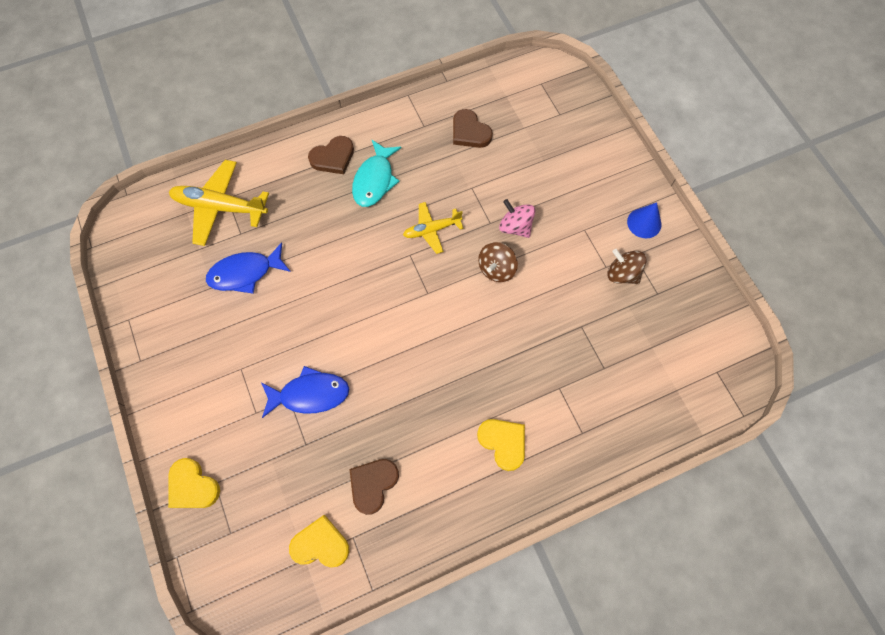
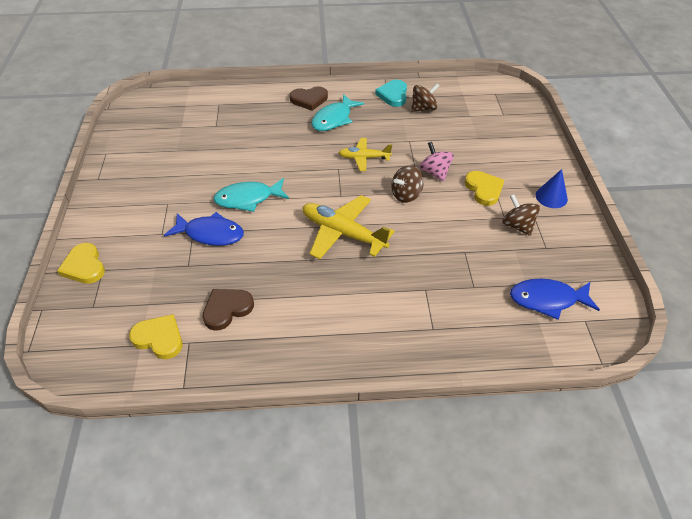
camera: 20 degrees right, 20 degrees down
yellow plane [169,160,269,246] -> yellow plane moved to [302,195,394,259]
blue fish [206,242,291,294] -> blue fish moved to [510,278,600,320]
brown heart [453,109,493,148] -> brown spinning top [411,83,440,112]
yellow heart [477,419,525,471] -> yellow heart moved to [465,171,504,206]
none -> turquoise fish [213,178,289,212]
none -> turquoise heart [375,80,407,107]

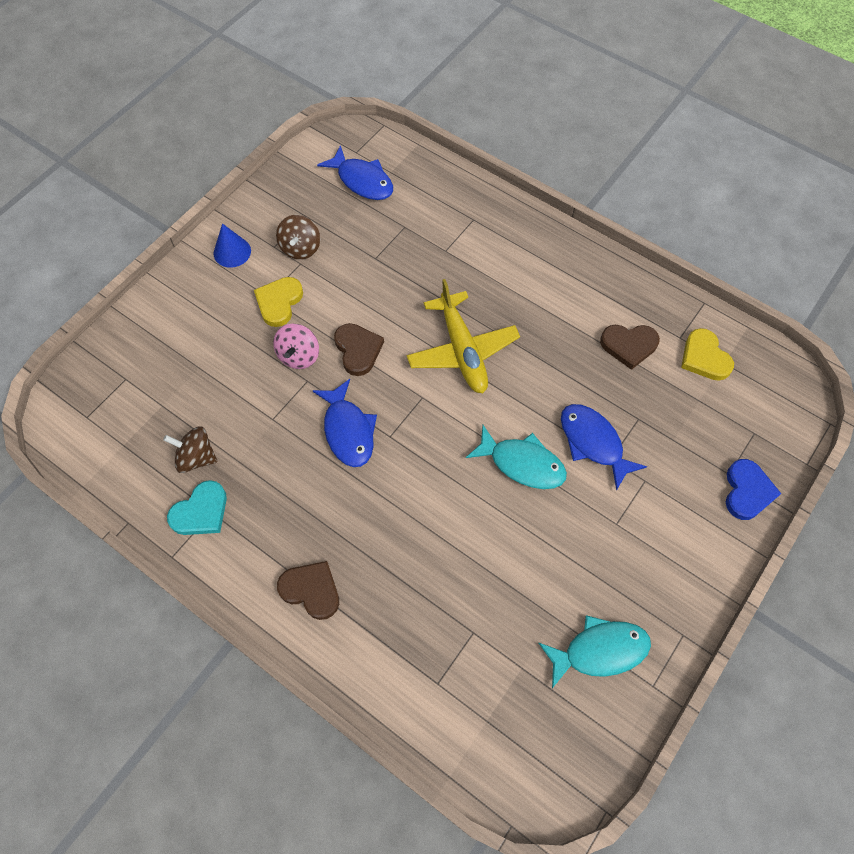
camera: 140 degrees left, 15 degrees up
yellow heart [57,243,105,284] -> blue heart [726,459,781,520]
turquoise fish [311,94,364,131] -> turquoise fish moved to [539,615,651,688]
yellow plane [339,138,392,171] -> blue fish [312,379,377,467]
brown spinning top [391,165,424,203] -> brown heart [334,323,384,376]

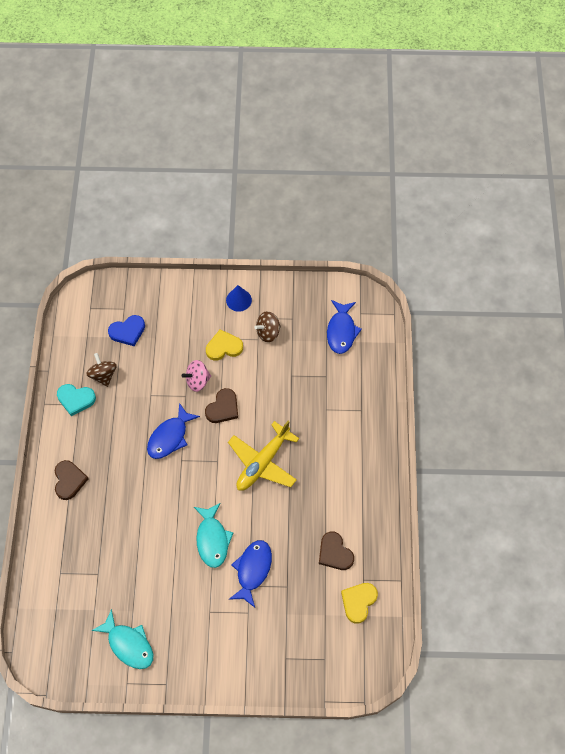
camera: 55 degrees right, 0 degrees up
blue heart [726,459,781,520] -> blue heart moved to [108,315,145,346]

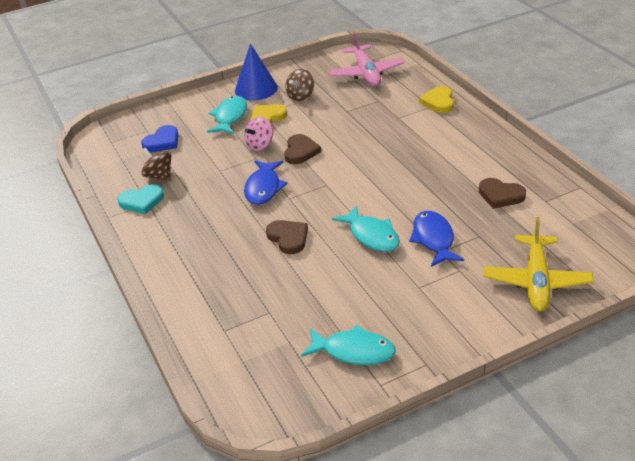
camera: 25 degrees left, 25 degrees down
brown heart [55,460,89,500] -> brown heart moved to [266,220,308,254]
blue cone [226,285,252,312] -> blue cone [235,44,278,101], size x1.60
yellow plane [228,421,299,491] -> yellow plane moved to [483,217,594,312]
blue fish [327,300,362,354] -> pink plane [329,32,405,86]
yellow heart [341,583,378,624] -> yellow heart moved to [419,86,454,113]
none -> turquoise fish [207,96,247,134]

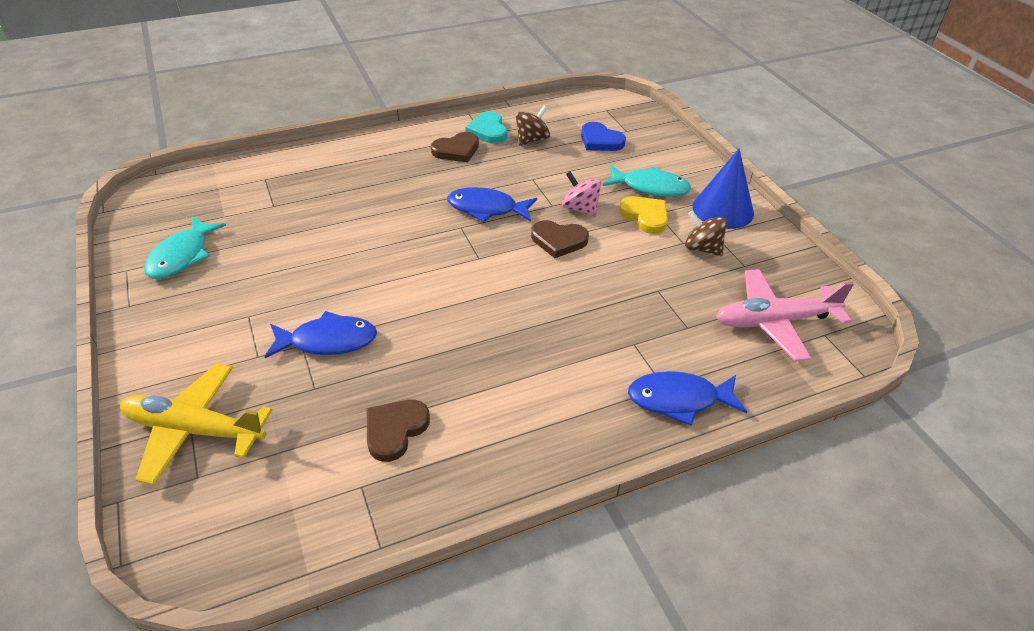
camera: 90 degrees right, 5 degrees up
brown heart [266,220,308,254] -> brown heart moved to [431,132,479,162]
turquoise fish [332,205,400,252] -> none
yellow heart [419,86,454,113] -> blue fish [628,371,747,426]

